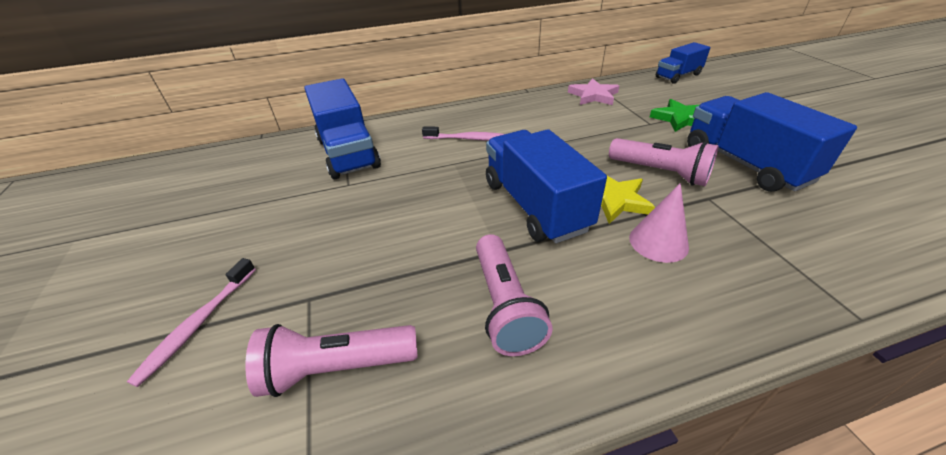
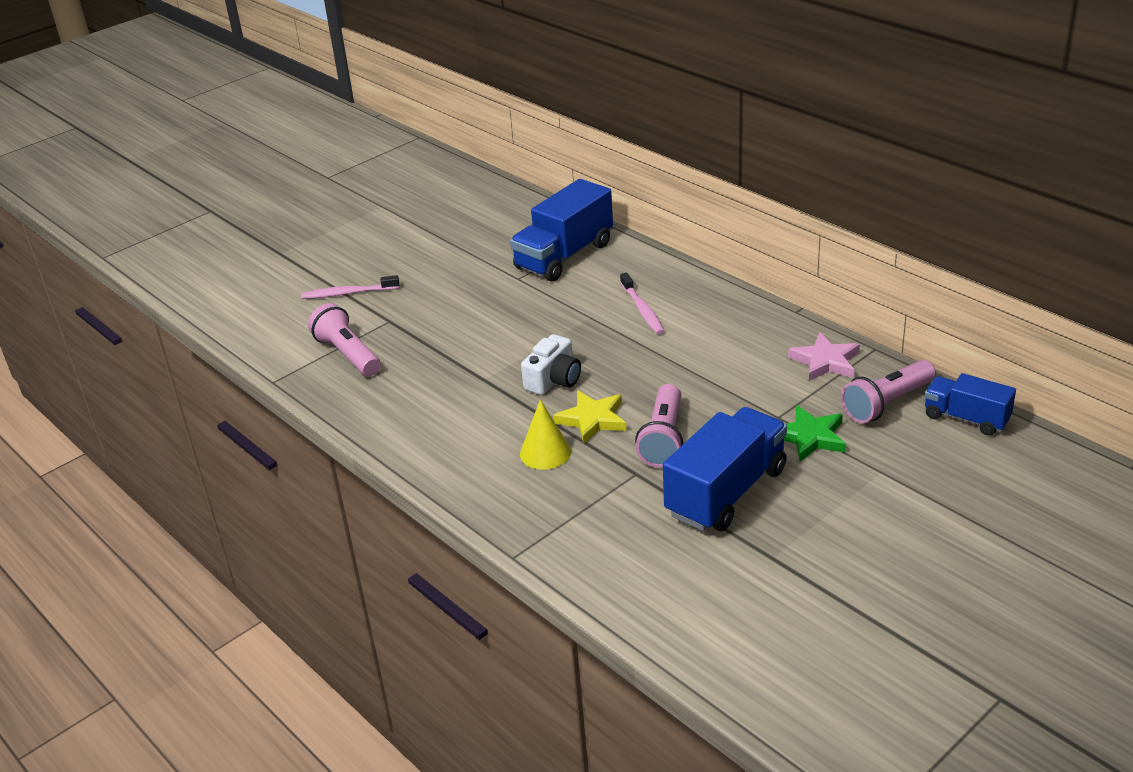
camera: 65 degrees right, 5 degrees down
pink flashlight [476,234,553,356] -> pink flashlight moved to [841,360,936,423]
blue truck [486,129,607,243] -> white camera [521,334,581,395]
pink cone [629,183,689,263] -> yellow cone [520,400,571,470]

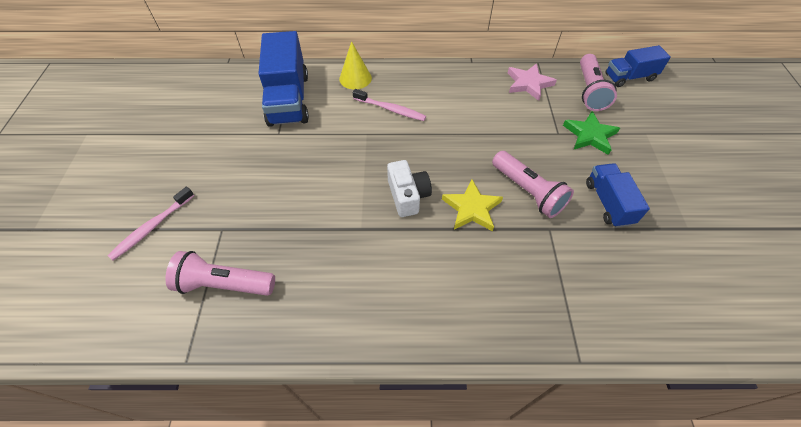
camera: 50 degrees left, 20 degrees up
yellow cone [520,400,571,470] -> yellow cone moved to [339,41,372,89]
blue truck [663,407,787,531] -> blue truck [586,163,650,228], size x0.60

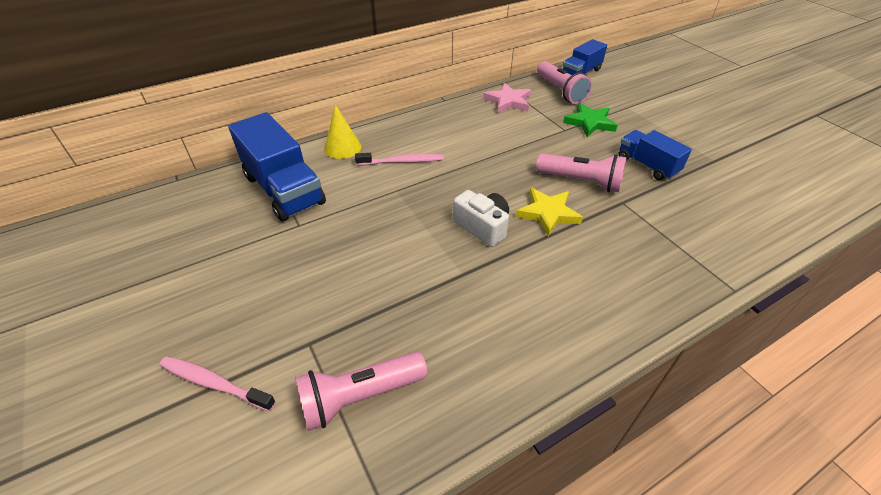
camera: 30 degrees left, 10 degrees down
pink toothbrush [108,187,194,260] -> pink toothbrush turned 105 degrees clockwise [159,356,276,411]

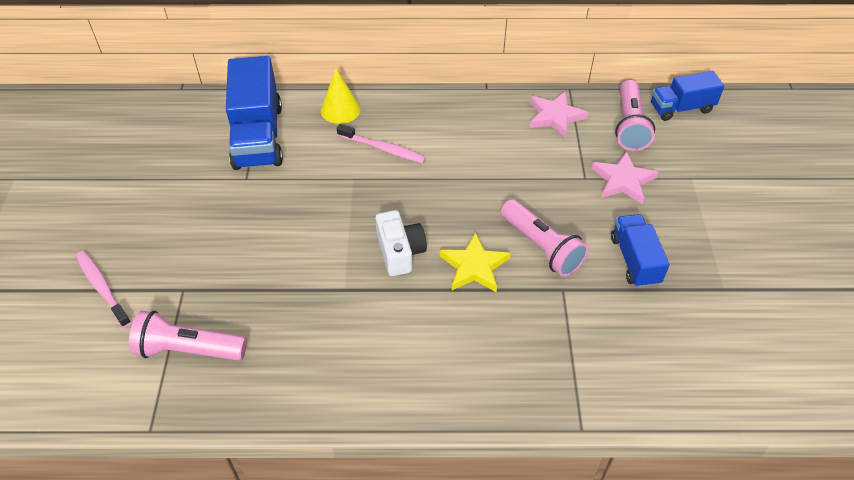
camera: 30 degrees right, 5 degrees up
green star [563,103,618,137] -> pink star [592,151,658,204]

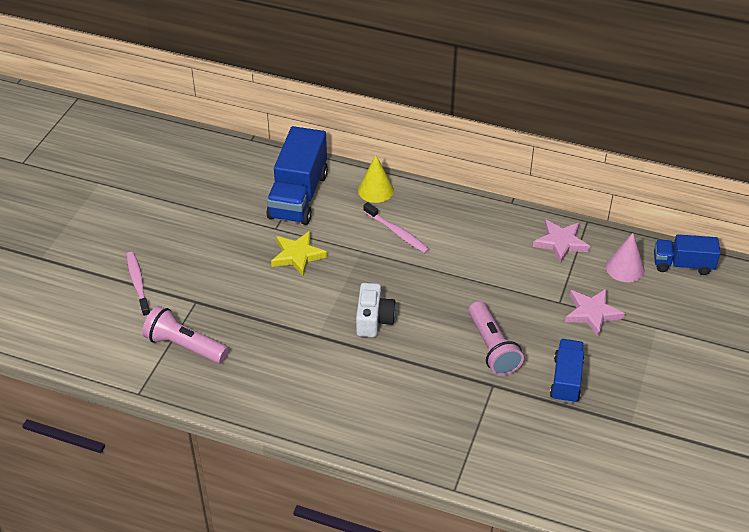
camera: 20 degrees right, 5 degrees down
yellow star [440,232,510,292] -> yellow star moved to [271,231,327,277]
pink flashlight [615,80,655,151] -> pink cone [606,233,645,282]

